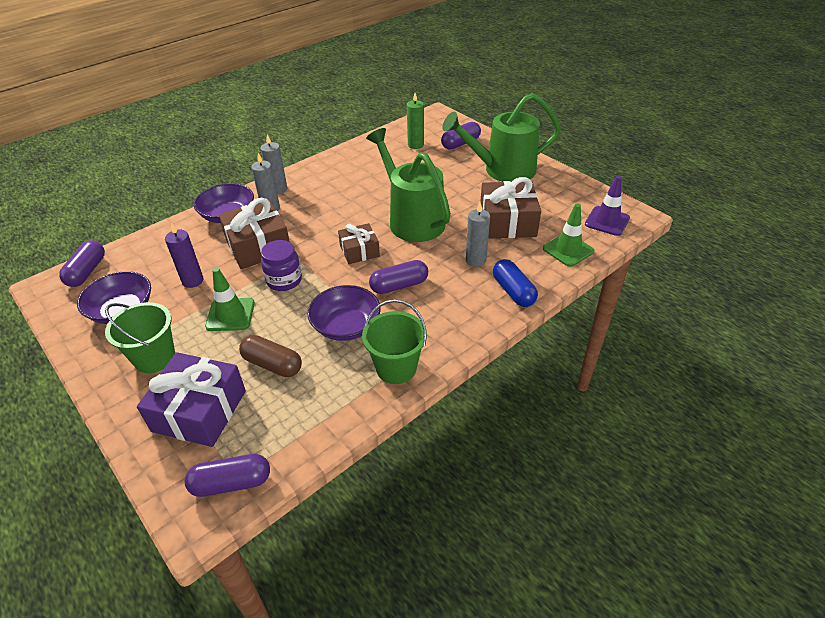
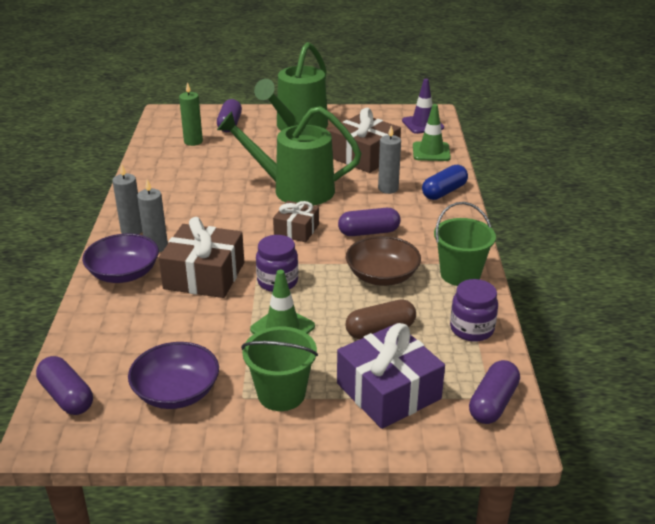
camera: 50 degrees left, 10 degrees down
purple candle [165,223,203,288] -> none
purple bowl [308,285,381,341] -> brown bowl [346,236,421,286]
purple capsule [369,260,428,294] -> purple capsule turned 60 degrees clockwise [338,208,401,236]
blue capsule [493,259,538,307] -> blue capsule turned 60 degrees counterclockwise [422,165,468,200]
none -> purple jar [450,279,498,342]

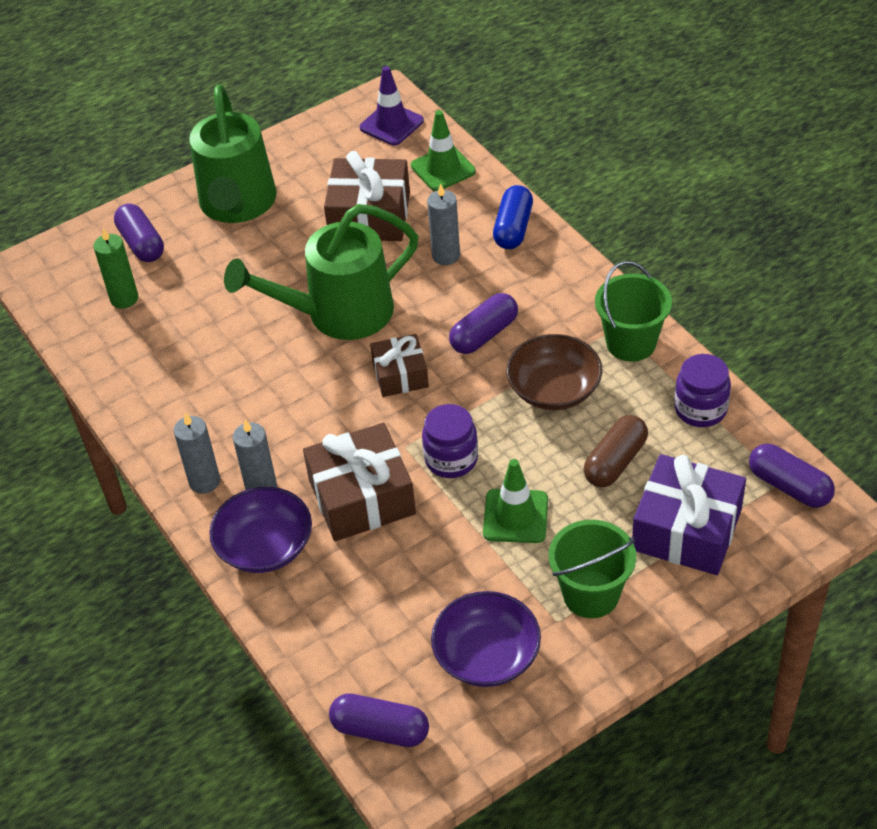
camera: 30 degrees left, 15 degrees up
purple capsule [469,360,520,424] -> purple capsule turned 45 degrees counterclockwise [749,444,835,508]

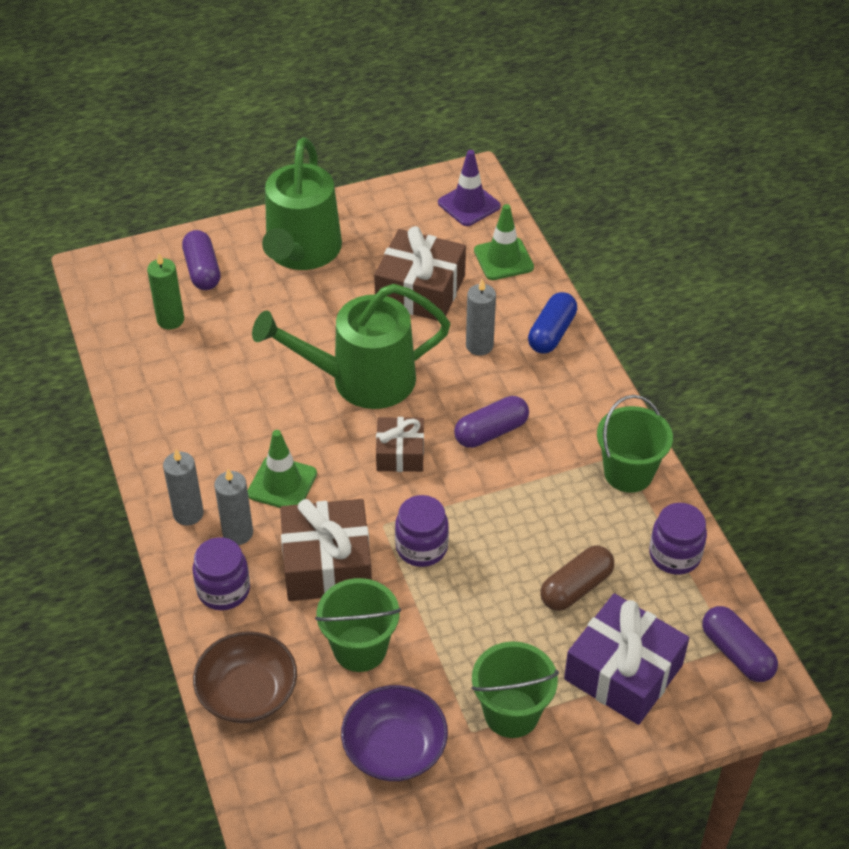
camera: 10 degrees right, 0 degrees up
purple bowl [209,487,312,573] -> purple jar [193,537,250,610]
purple capsule [329,693,429,747] -> none
green traffic cone [483,459,548,543] -> green traffic cone moved to [248,430,317,508]
brown bowl [506,334,602,410] -> brown bowl moved to [193,631,297,723]
none -> green bucket [315,578,401,672]

